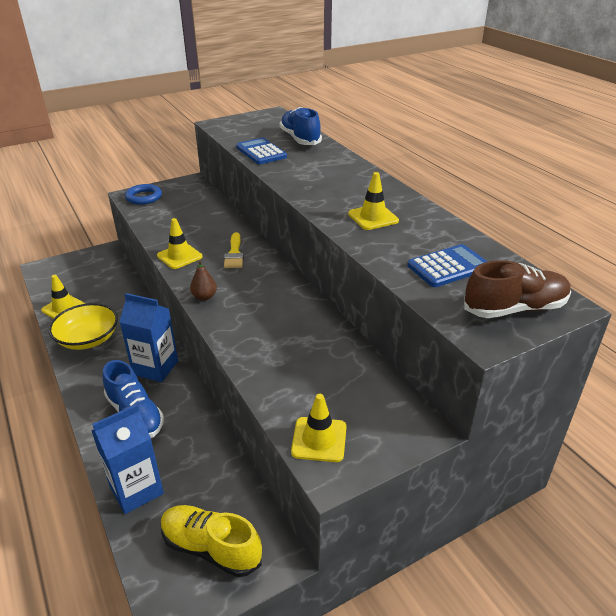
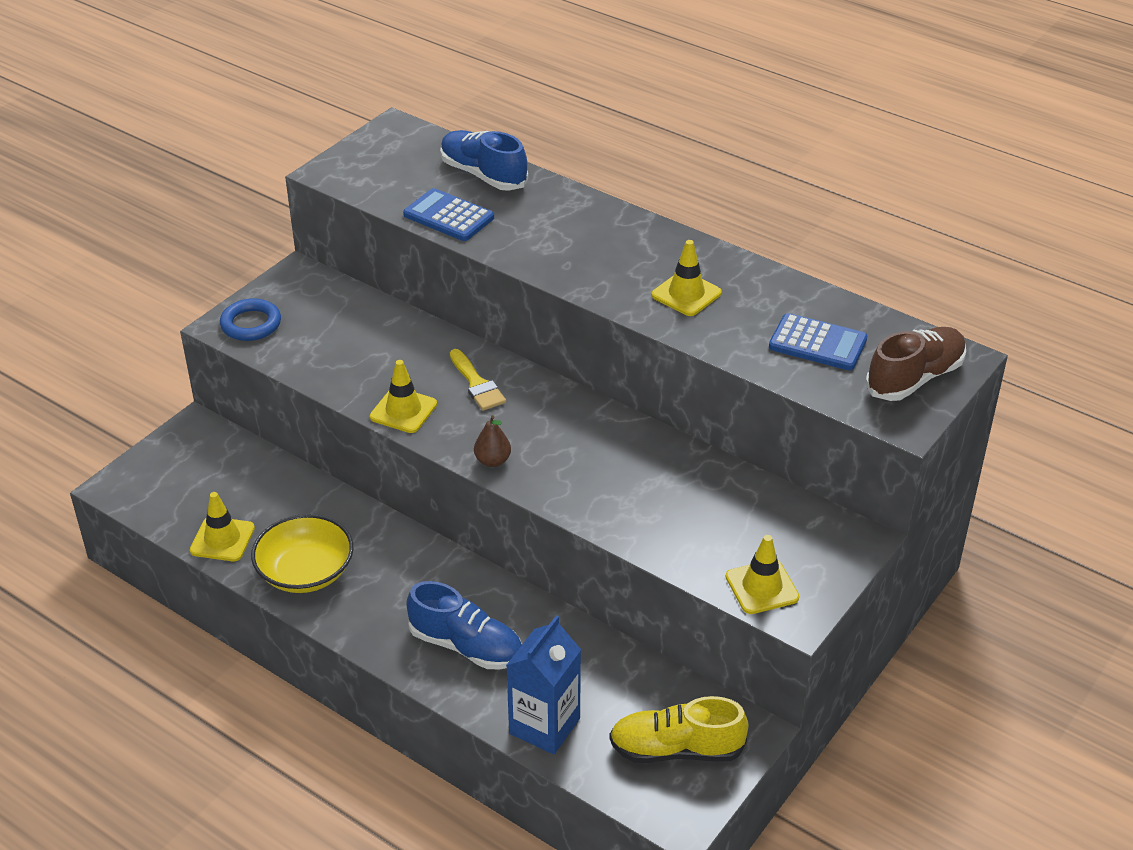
camera: 25 degrees left, 5 degrees up
blue carton [119,293,178,382] -> none
blue calculator [407,244,488,287] -> blue calculator turned 75 degrees clockwise [769,313,867,371]

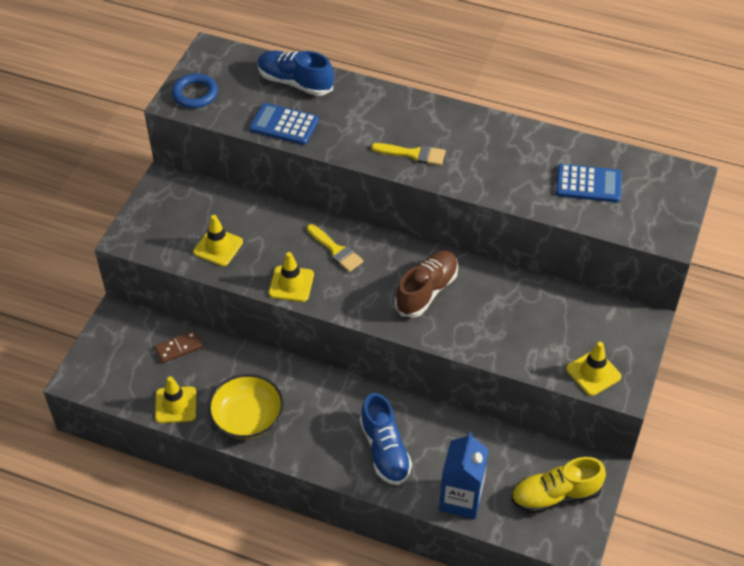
camera: 15 degrees left, 10 degrees up
blue ring [220,298,281,341] -> blue ring moved to [172,73,218,108]
blue shoe [406,581,522,669] -> blue shoe turned 60 degrees clockwise [360,393,412,485]
brown pear [474,415,511,467] -> none
yellow traffic cone [652,240,722,316] -> yellow traffic cone moved to [193,215,243,266]
brown shoe [865,327,966,401] -> brown shoe moved to [395,250,458,317]
none -> brown domino [155,330,202,363]
none -> yellow brush [371,143,445,166]

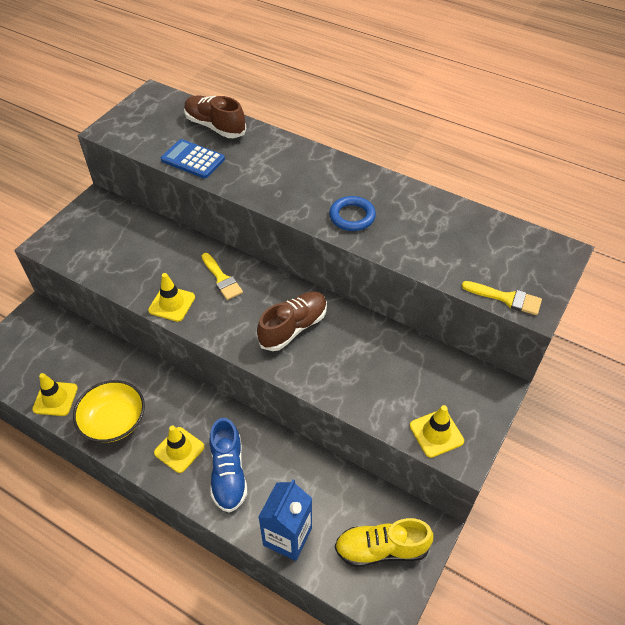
camera: 10 degrees right, 0 degrees up
brown domino [155,330,202,363] -> none
blue ring [172,73,218,108] -> blue ring moved to [329,196,376,231]
yellow traffic cone [193,215,243,266] -> yellow traffic cone moved to [154,425,205,473]
blue shoe [257,50,334,96] -> brown shoe [184,95,246,138]
yellow brush [371,143,445,166] -> yellow brush moved to [462,281,542,315]
blue calculator [556,164,622,203] -> none

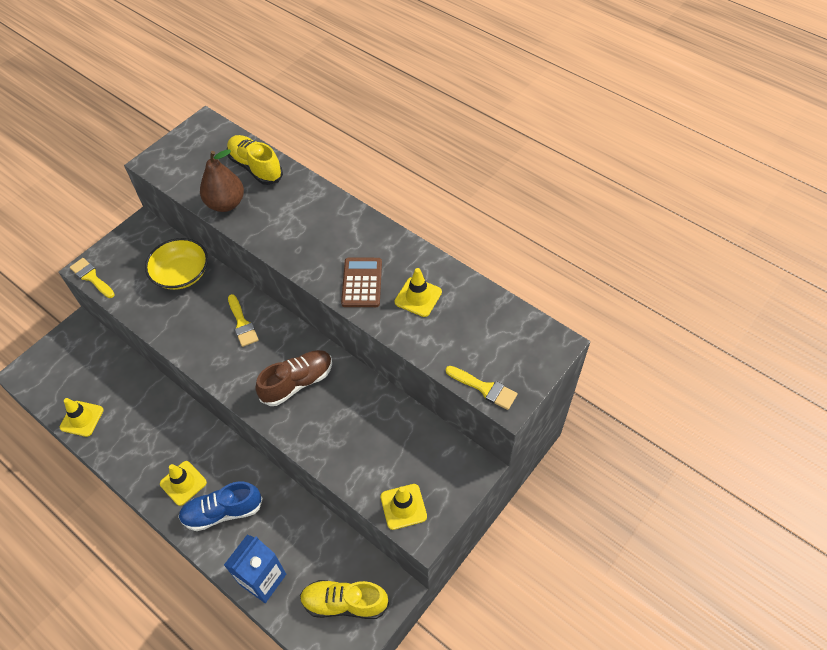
camera: 10 degrees right, 5 degrees up
yellow bowl [73,380,145,443] -> yellow bowl moved to [145,238,208,290]
yellow traffic cone [148,273,195,322] -> yellow traffic cone moved to [395,268,442,317]
blue calculator [161,139,225,179] -> brown pear [200,150,244,212]
brown shoe [184,95,246,138] -> yellow shoe [227,135,283,185]
blue shoe [209,418,247,513] -> blue shoe turned 75 degrees clockwise [178,481,263,531]
blue ring [329,196,376,231] -> brown calculator [341,258,382,307]
none -> yellow brush [70,258,115,298]

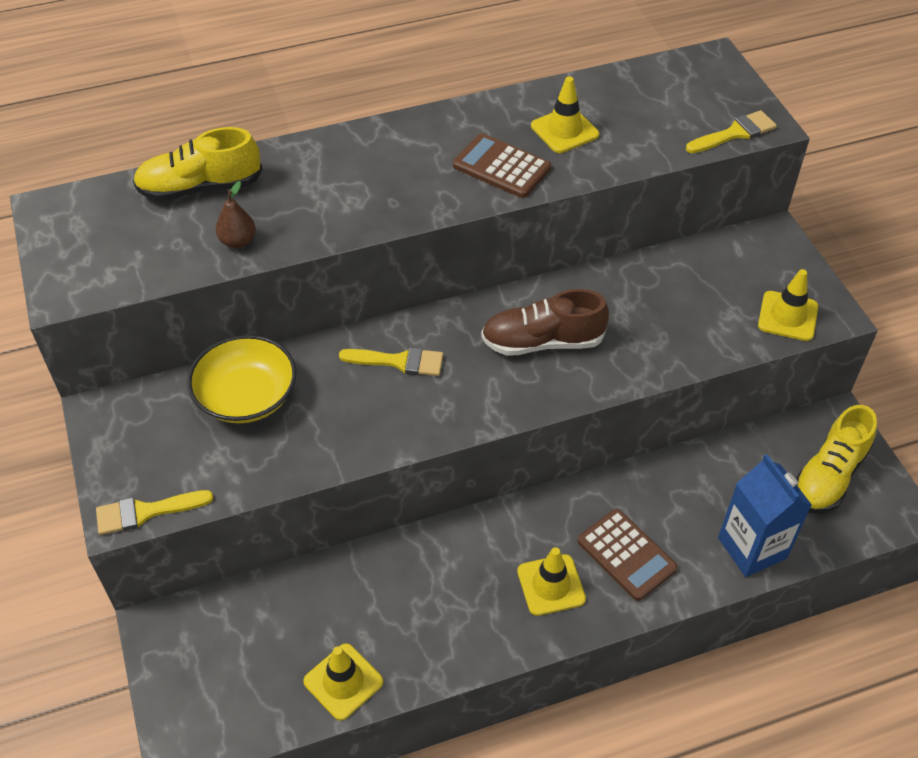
camera: 60 degrees left, 5 degrees down
blue shoe [178,481,263,531] -> brown calculator [578,509,678,601]
brown pear [200,150,244,212] -> brown pear [216,181,256,248], size x0.55
brown shoe [255,350,332,406] -> brown shoe turned 90 degrees counterclockwise [481,289,609,356]

